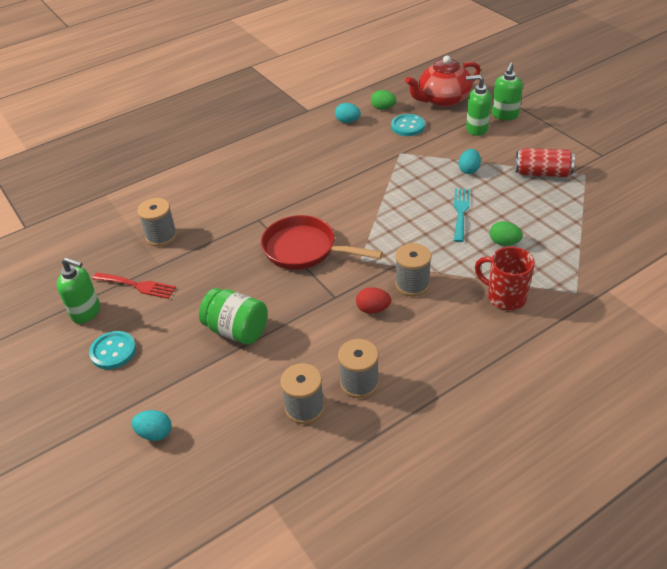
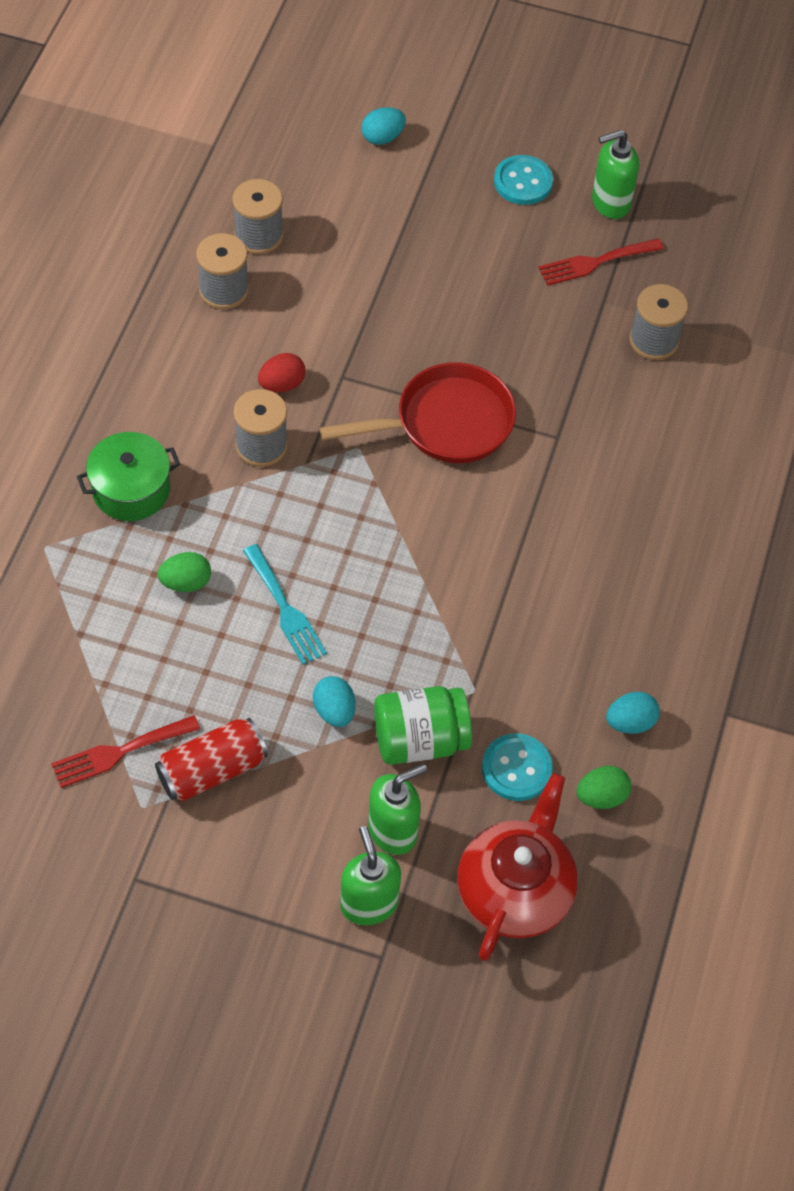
camera: 135 degrees right, 15 degrees up
green jar [199,288,268,345] -> green jar moved to [374,686,472,765]
red mug [475,247,535,310] -> green pot [77,432,180,521]
none -> red fork [51,715,200,788]

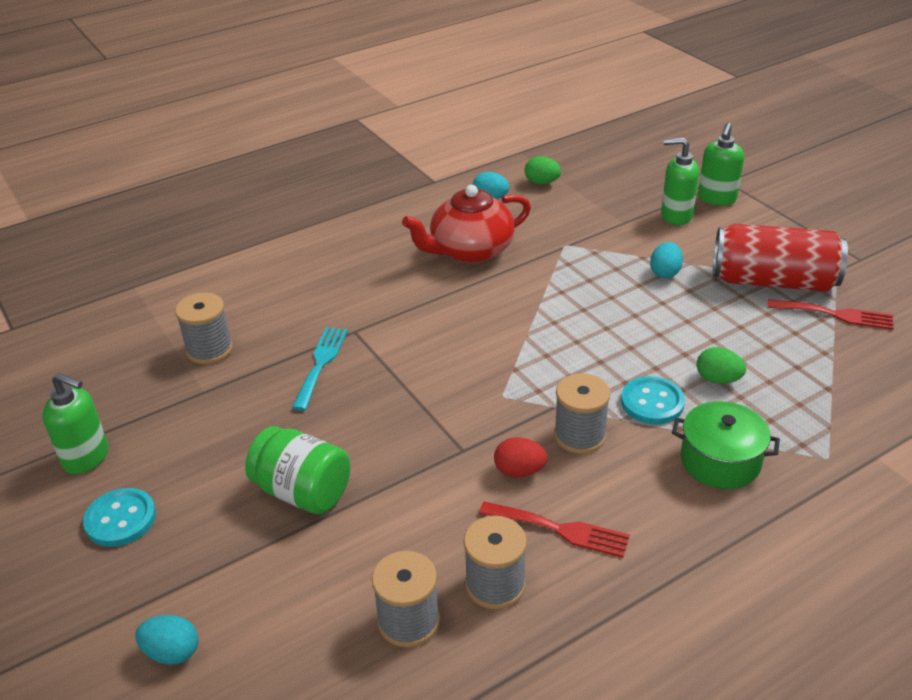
camera: 135 degrees left, 20 degrees down
red can [155,718,268,801] -> red can [713,224,848,292], size x1.51
turquoise fork [243,544,327,665] -> turquoise fork moved to [292,327,348,411]
red pan [319,362,516,463] -> none
green jar [374,686,472,765] -> green jar moved to [245,426,350,514]
red teapot [457,773,578,961] -> red teapot moved to [402,185,531,263]
turquoise button [482,733,553,801] -> turquoise button moved to [621,376,685,424]
red fork [538,238,664,286] -> red fork moved to [479,502,630,558]

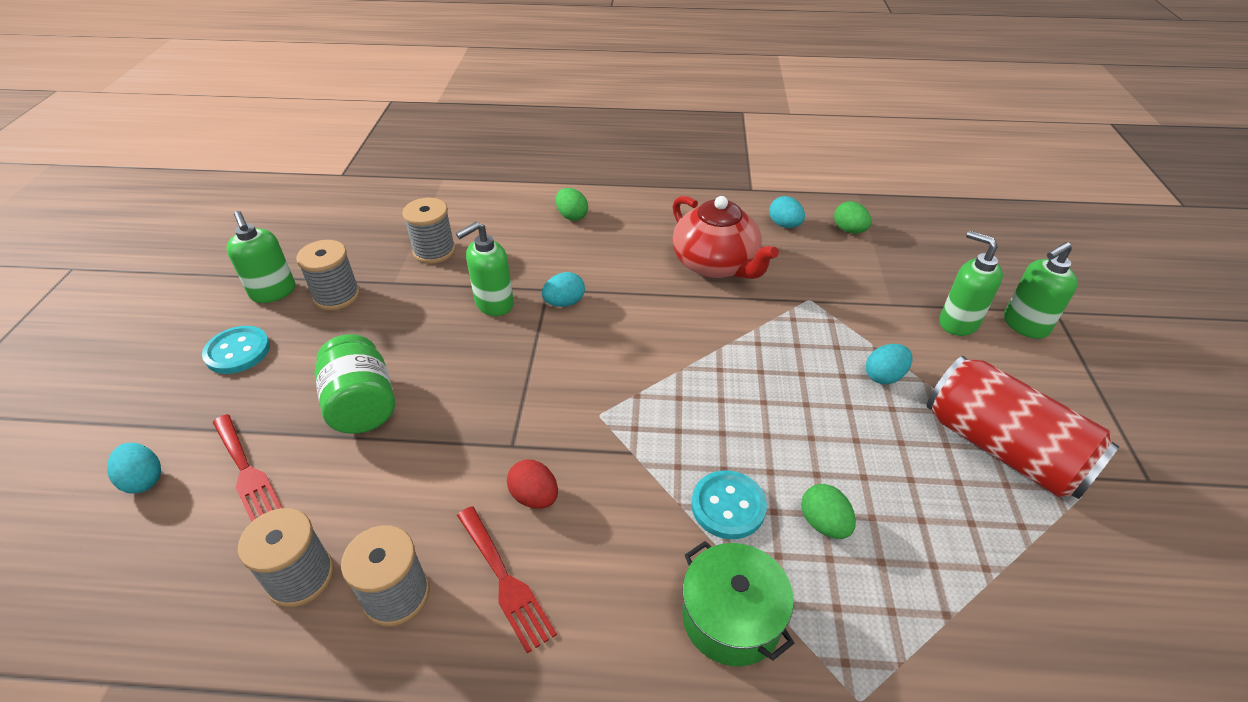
camera: 35 degrees right, 5 degrees up
turquoise fork [292,327,348,411] -> green soap dispenser [456,221,514,316]
red teapot [402,185,531,263] -> red teapot turned 135 degrees counterclockwise [672,196,779,279]
grey spool [554,373,611,454] -> grey spool moved to [296,240,360,311]
red fork [767,299,894,330] -> red fork moved to [212,414,282,522]
none -> turquoise egg [542,272,585,307]
none -> green egg [556,188,588,221]

